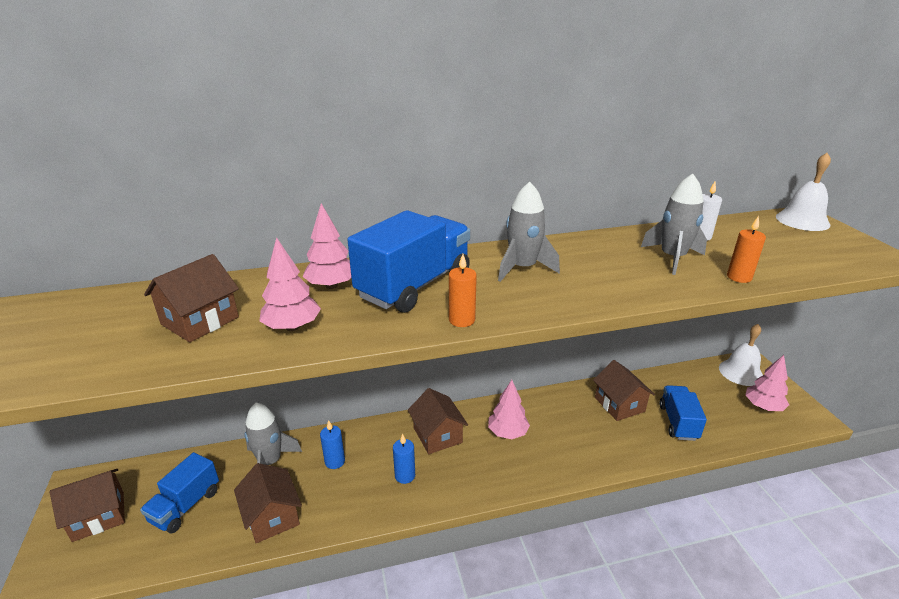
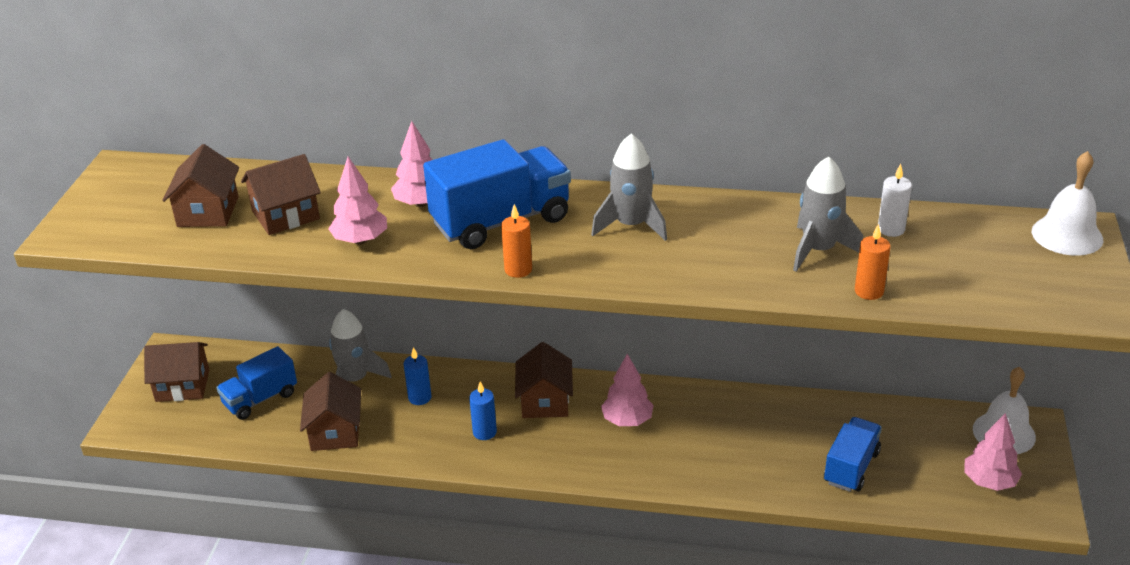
camera: 25 degrees right, 5 degrees up
brown house [593,360,655,421] -> brown house moved to [162,144,239,227]

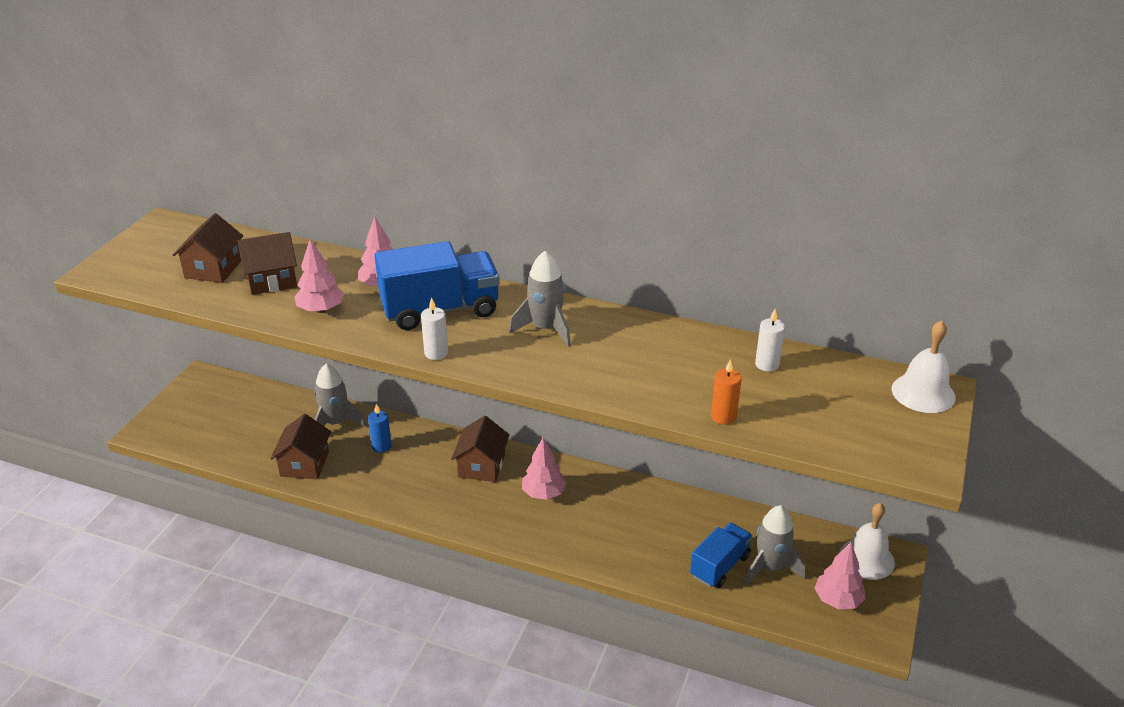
camera: 10 degrees right, 0 degrees up
brown house [144,342,209,402] -> none
blue truck [216,346,297,420] -> none
blue candle [469,381,497,440] -> none
orange candle [501,204,532,278] -> white candle [421,297,448,360]
grey rocket [793,156,863,272] -> grey rocket moved to [745,505,806,586]

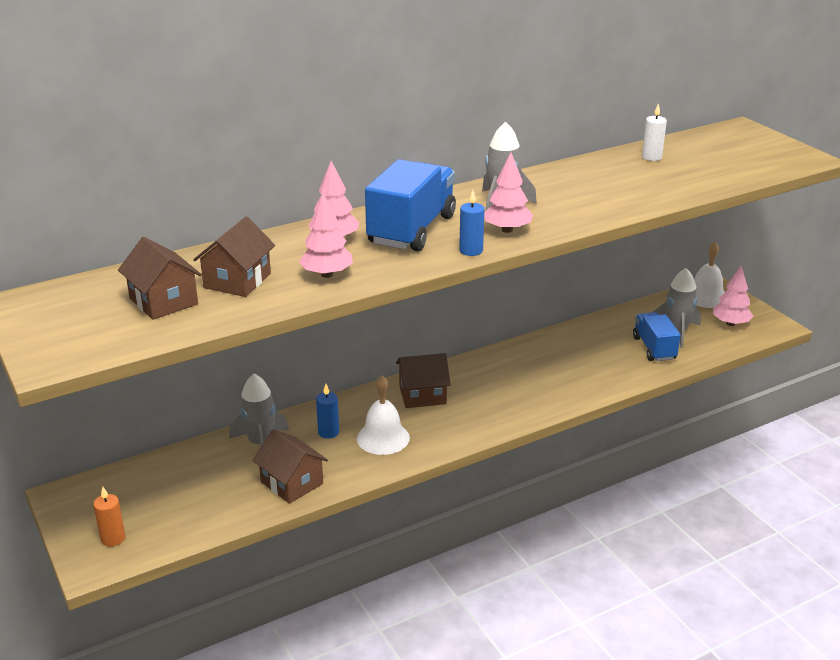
camera: 50 degrees left, 5 degrees down
white candle [421,297,448,360] -> blue candle [459,190,485,256]
brown house [451,416,509,482] -> brown house turned 60 degrees counterclockwise [396,353,451,408]
pink tree [522,437,567,500] -> pink tree moved to [484,153,533,233]
orange candle [711,359,742,425] -> orange candle moved to [93,487,125,547]
white bell [892,320,956,413] -> white bell moved to [357,376,410,455]

